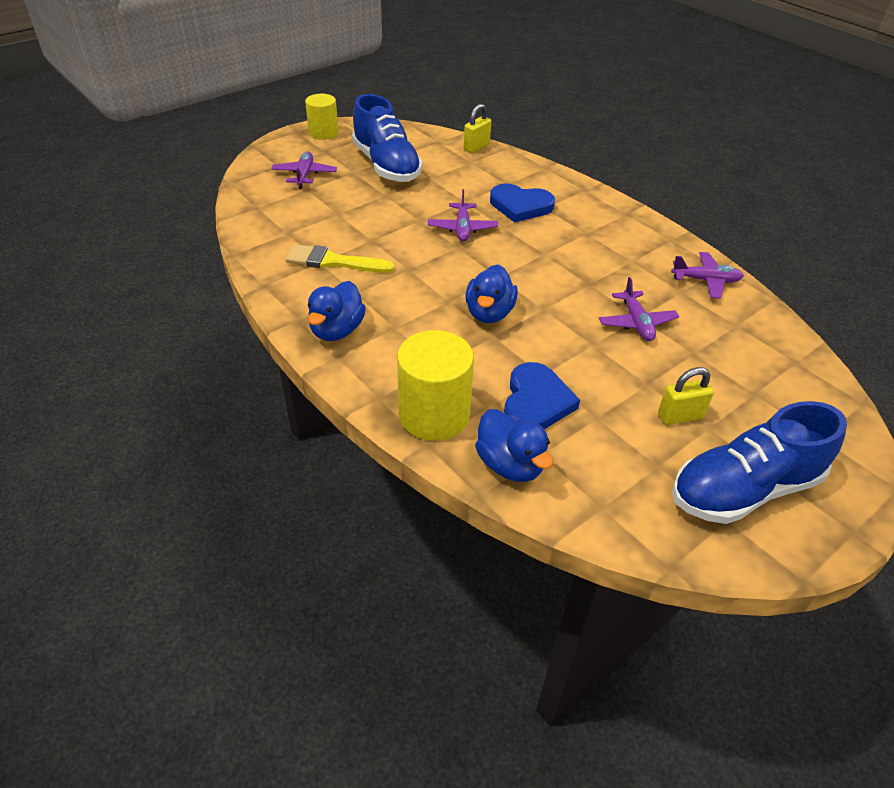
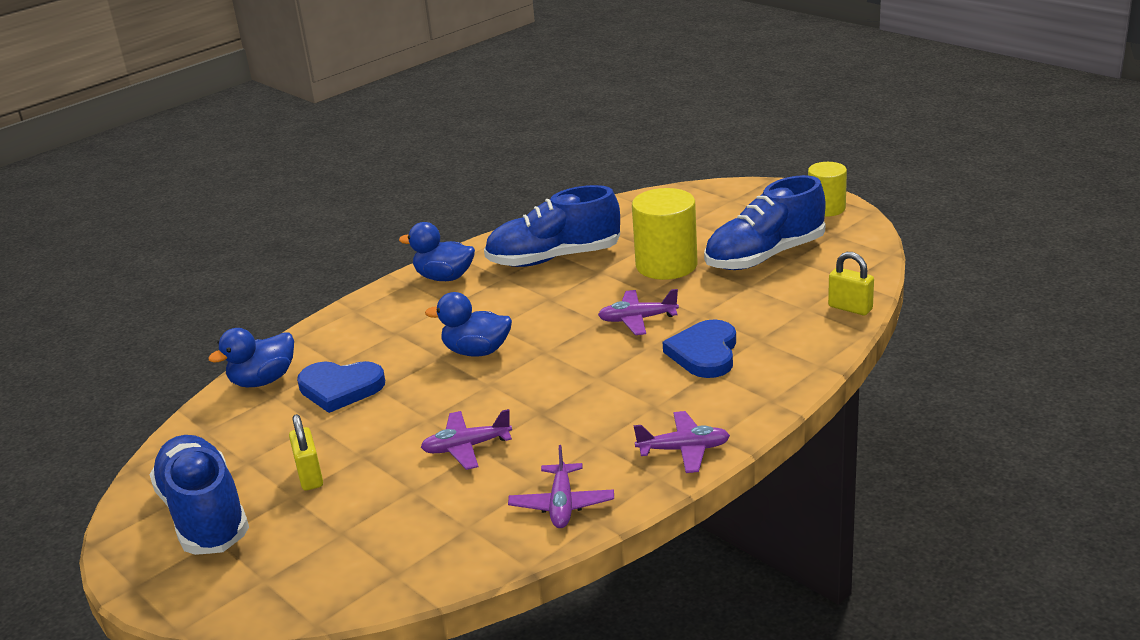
camera: 90 degrees right, 15 degrees down
purple plane [271,151,337,189] -> purple plane moved to [634,411,730,473]
yellow brush [285,244,395,273] -> blue shoe [484,185,620,267]
yellow cylinder [397,330,474,441] -> yellow cylinder moved to [632,188,697,280]

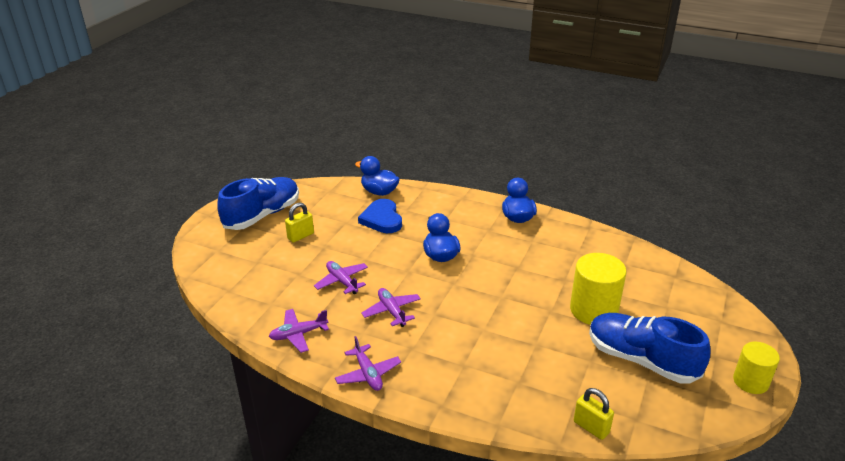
camera: 65 degrees right, 5 degrees up
blue shoe [484,185,620,267] -> none
purple plane [598,289,679,335] -> purple plane moved to [361,288,421,327]
blue heart [663,319,736,378] -> none
yellow padlock [828,252,874,315] -> yellow padlock turned 60 degrees counterclockwise [574,388,614,440]

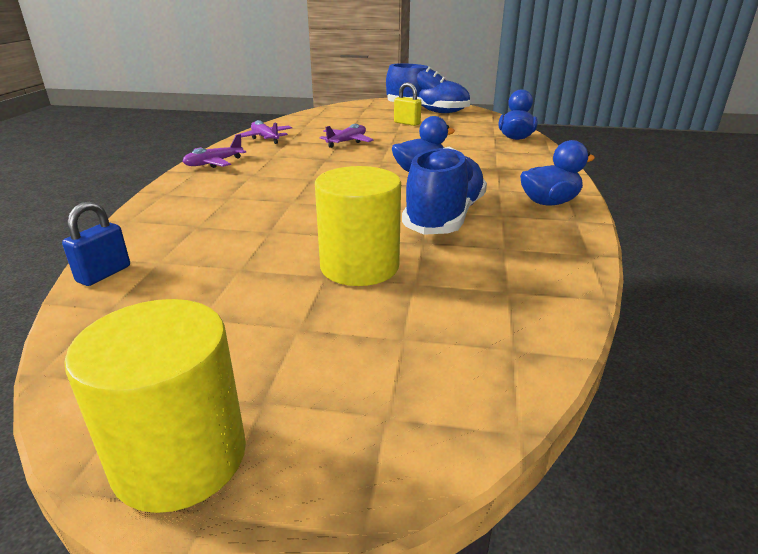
camera: 75 degrees right, 5 degrees down
blue heart [358,199,402,233] -> none
purple plane [361,288,421,327] -> none
yellow padlock [574,388,614,440] -> blue padlock [62,202,130,286]
blue shoe [589,313,711,384] -> blue shoe moved to [402,147,487,235]
yellow cylinder [733,342,780,394] -> yellow cylinder [64,299,246,513], size x1.56

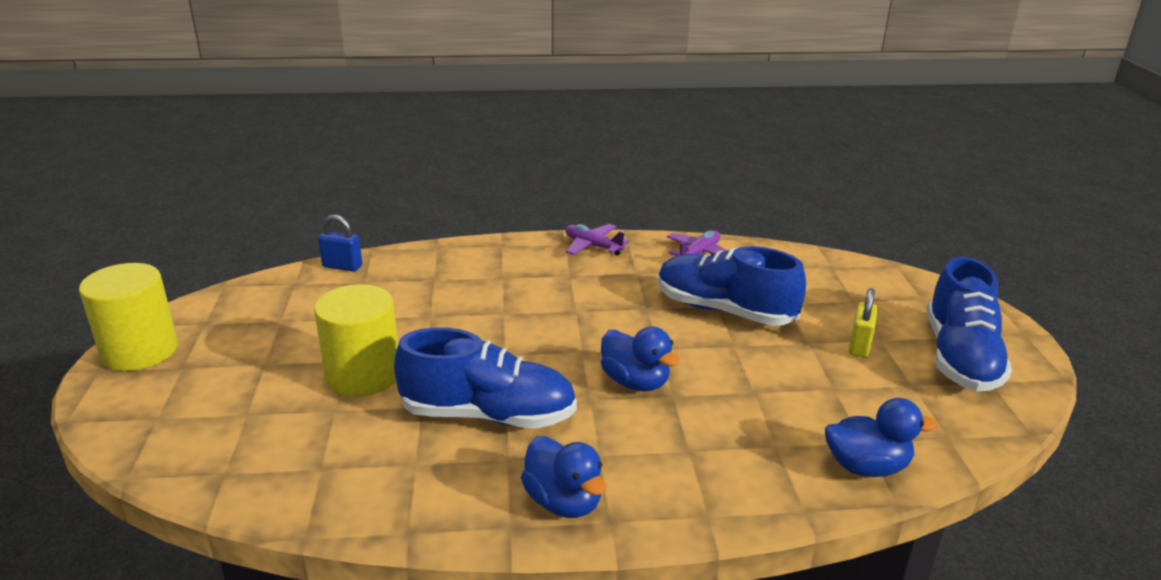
camera: 75 degrees right, 0 degrees up
purple plane [319,124,374,148] -> blue shoe [658,246,806,326]

